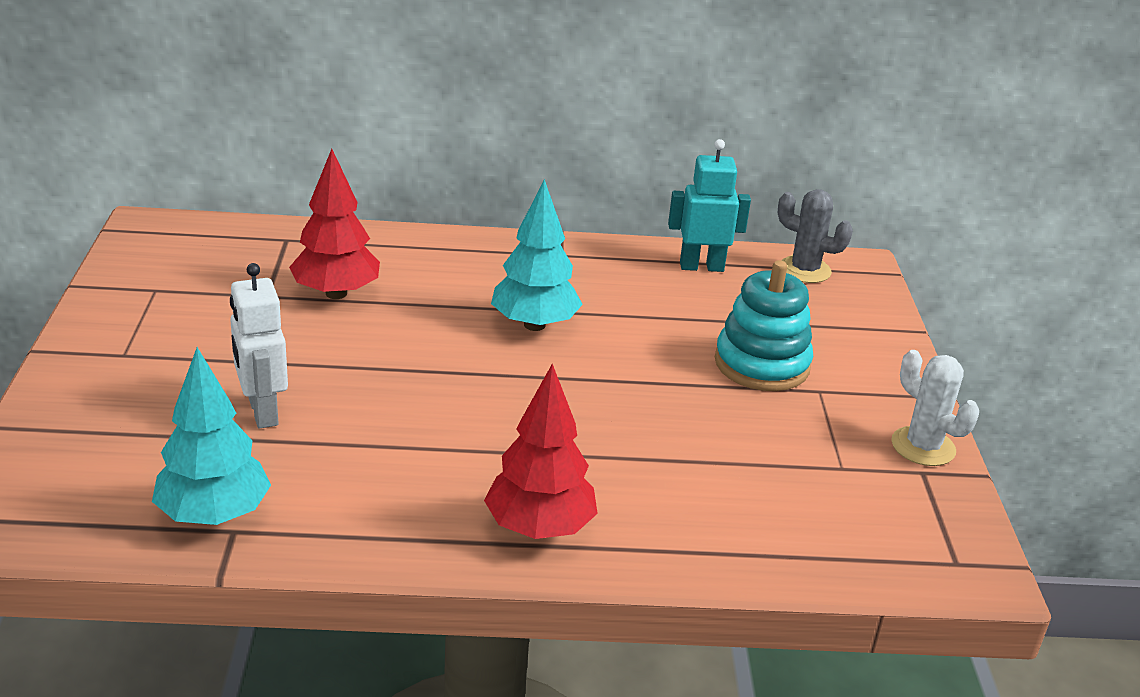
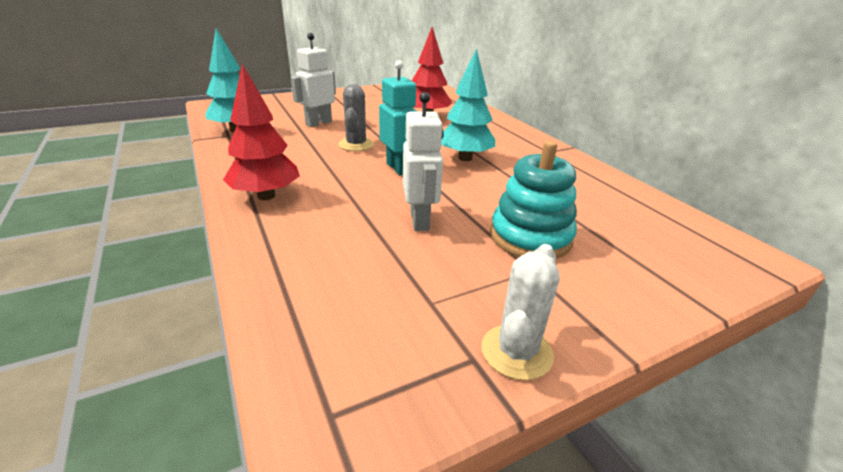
camera: 65 degrees right, 0 degrees up
turquoise robot [668,139,751,272] -> turquoise robot moved to [379,60,418,175]
grey cactus [778,189,853,283] -> grey cactus moved to [338,84,374,151]
none -> white robot [403,92,444,231]

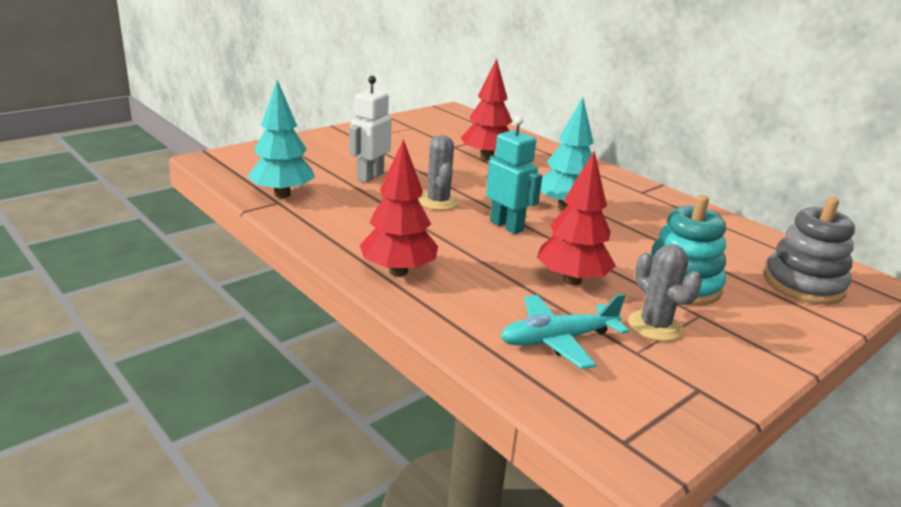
camera: 15 degrees left, 5 degrees down
white robot [403,92,444,231] -> red tree [537,151,616,285]
white cactus [481,244,560,380] -> none
none -> turquoise plane [500,294,629,369]
none -> grey cactus [628,244,702,341]
none -> grey stacking toy [764,197,855,305]

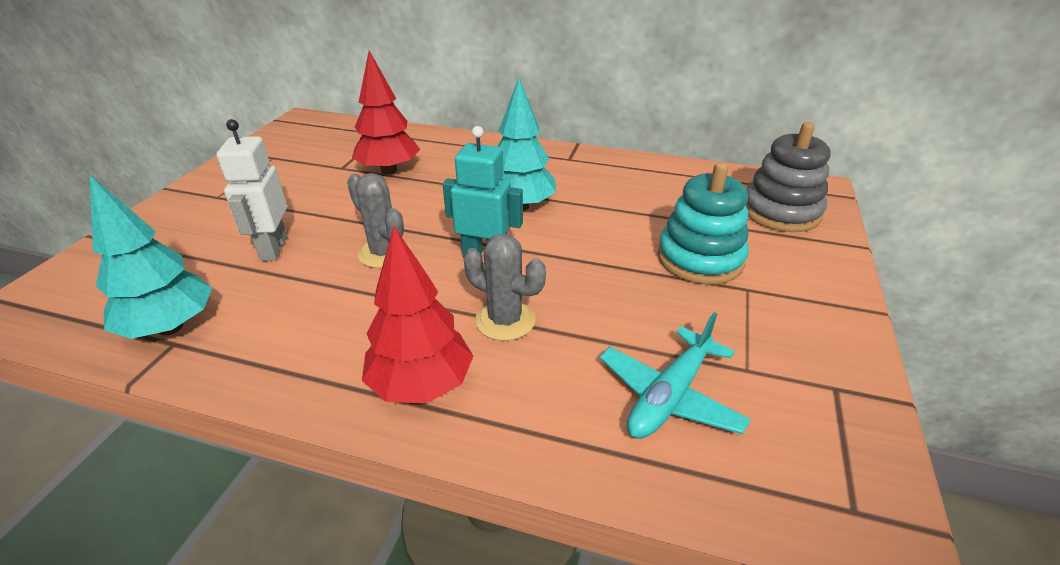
camera: 30 degrees left, 10 degrees up
red tree [537,151,616,285] -> none
grey cactus [628,244,702,341] -> grey cactus moved to [464,234,546,341]

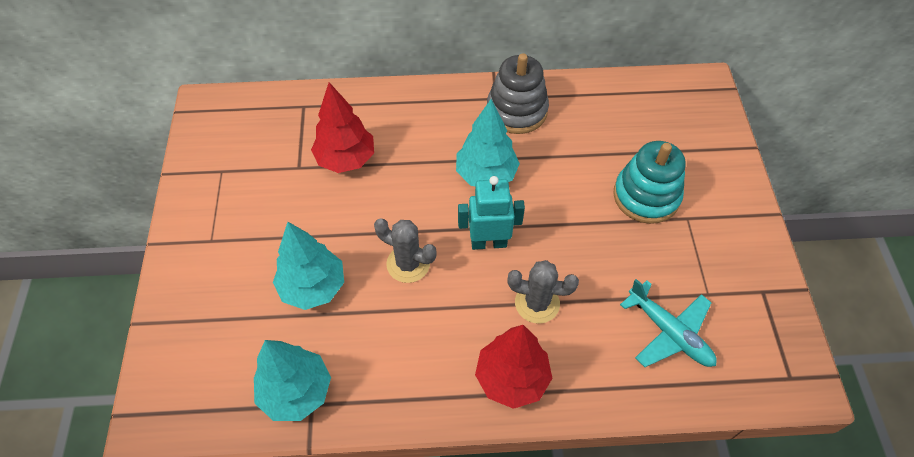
camera: 20 degrees left, 20 degrees up
white robot [216,119,287,261] -> turquoise tree [273,222,344,310]
turquoise plane [600,312,751,439] -> turquoise plane turned 60 degrees counterclockwise [620,279,717,367]
grey stacking toy [746,122,831,232] -> grey stacking toy moved to [487,53,549,134]

